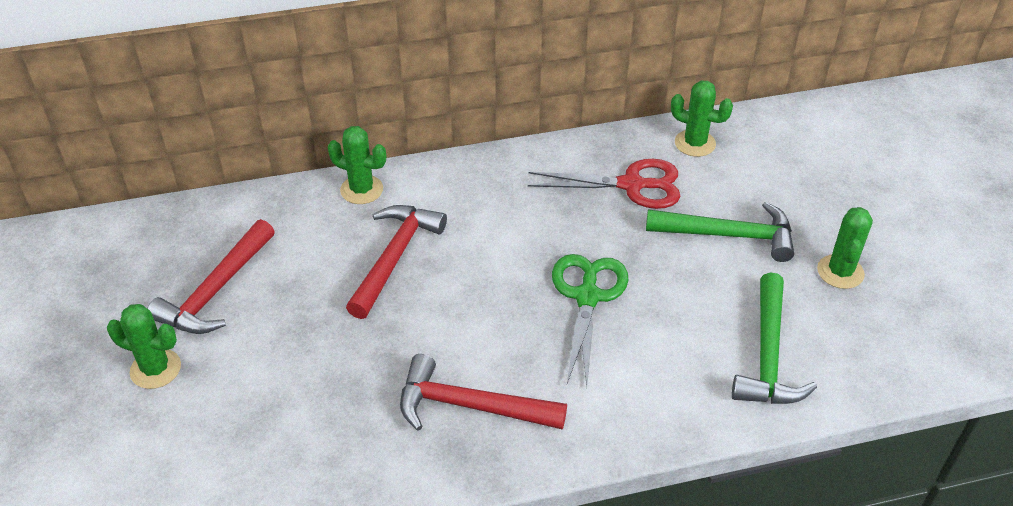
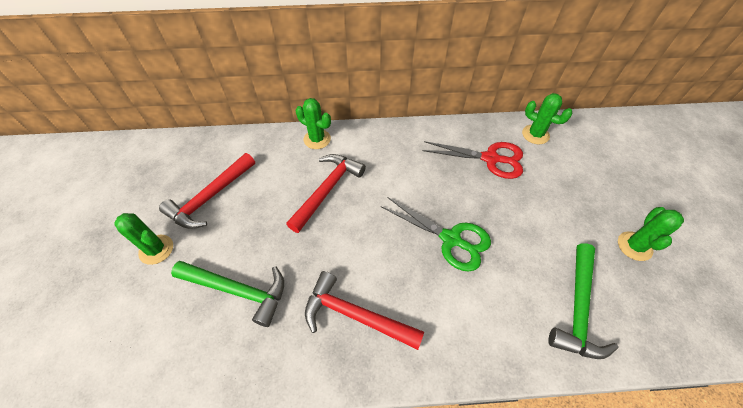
camera: 10 degrees right, 10 degrees up
green scissors [552,254,628,386] -> green scissors turned 105 degrees clockwise [382,197,491,272]
green hammer [646,202,794,262] -> green hammer moved to [171,261,284,327]

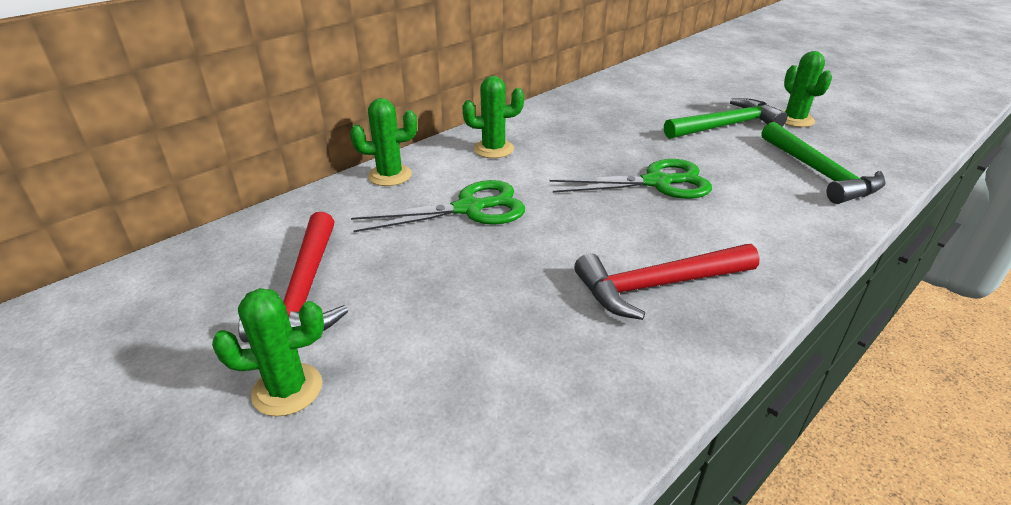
camera: 40 degrees left, 20 degrees down
green hammer [171,261,284,327] -> green hammer moved to [664,98,787,139]
red hammer [286,154,366,233] -> green scissors [351,180,525,232]
red scissors [422,141,523,179] -> none
green cactus [522,93,573,144] -> green cactus moved to [462,76,524,158]

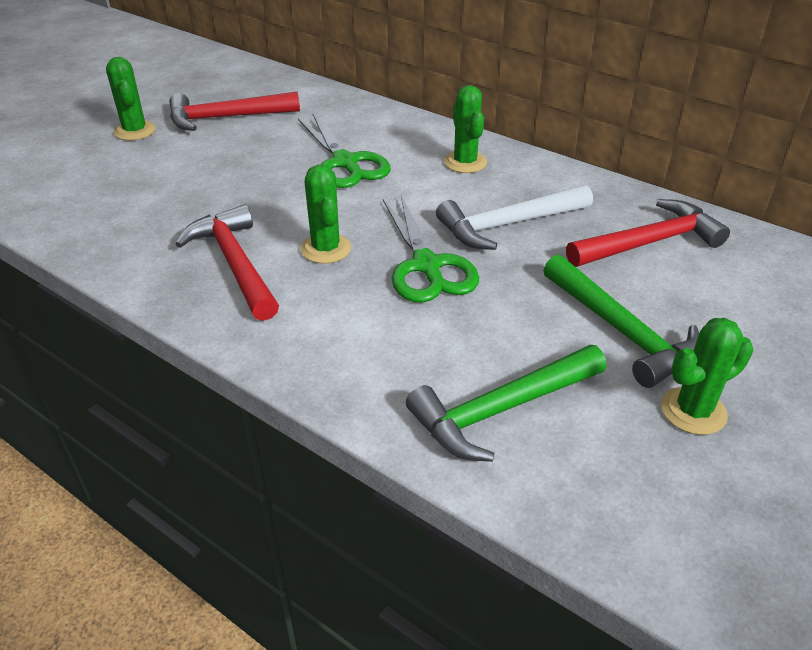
camera: 80 degrees right, 5 degrees up
green cactus [350,98,417,186] -> green cactus moved to [301,165,351,264]
none -> white hammer [436,185,593,250]
none -> red hammer [566,199,730,267]

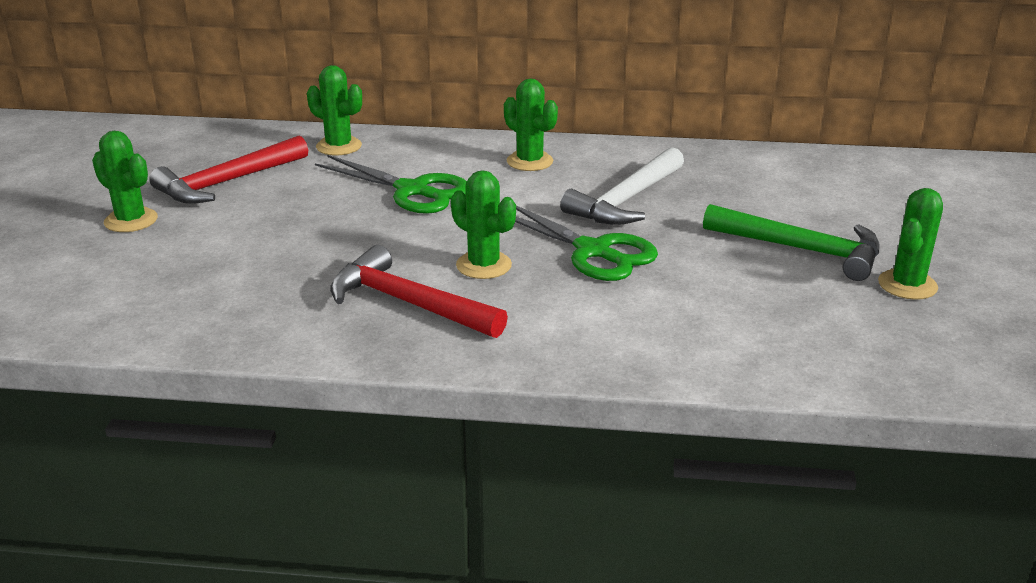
camera: 30 degrees left, 10 degrees down
green hammer [406,345,606,462] -> none
red hammer [566,199,730,267] -> none
none -> green cactus [307,65,362,156]

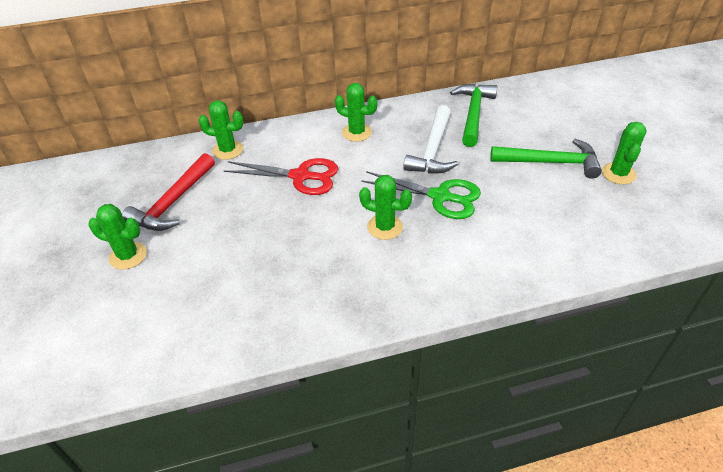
camera: 20 degrees left, 15 degrees up
green scissors [315,155,467,214] -> red scissors [224,158,338,195]
red hammer [330,245,508,338] -> none
none -> green hammer [450,84,497,147]

